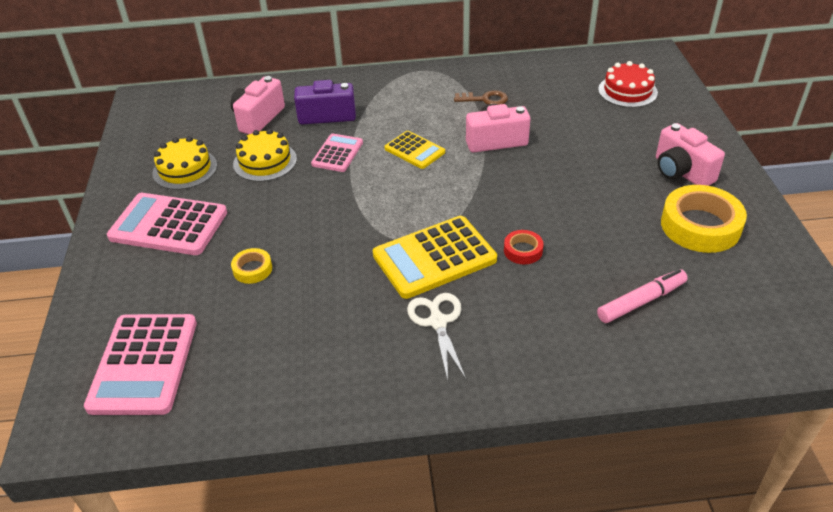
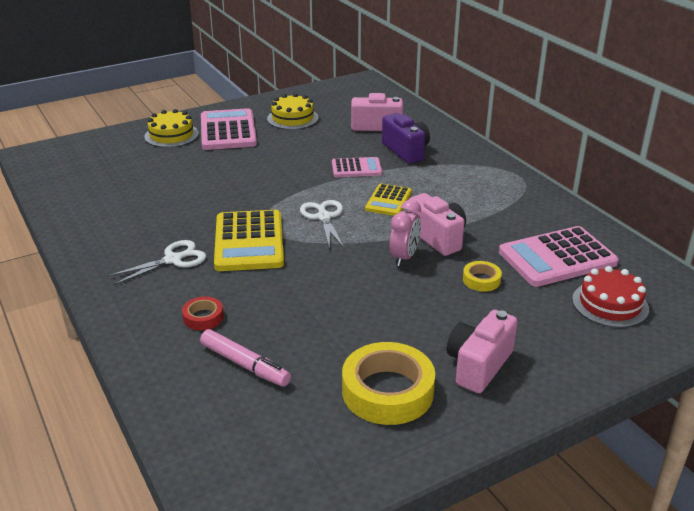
camera: 65 degrees right, 10 degrees down
pink calculator [84,314,197,415] -> pink calculator moved to [499,226,619,287]
yellow tape [231,248,272,284] -> yellow tape moved to [463,261,502,292]
yellow cake [233,129,297,182] -> yellow cake moved to [144,109,199,148]
yellow calculator [373,216,497,299] -> yellow calculator turned 135 degrees counterclockwise [214,210,284,271]
brown key [454,90,508,105] -> none
red tape [504,230,543,264] -> red tape moved to [182,296,224,330]
none -> white scissors [300,200,344,249]
none -> pink clock [390,200,421,266]

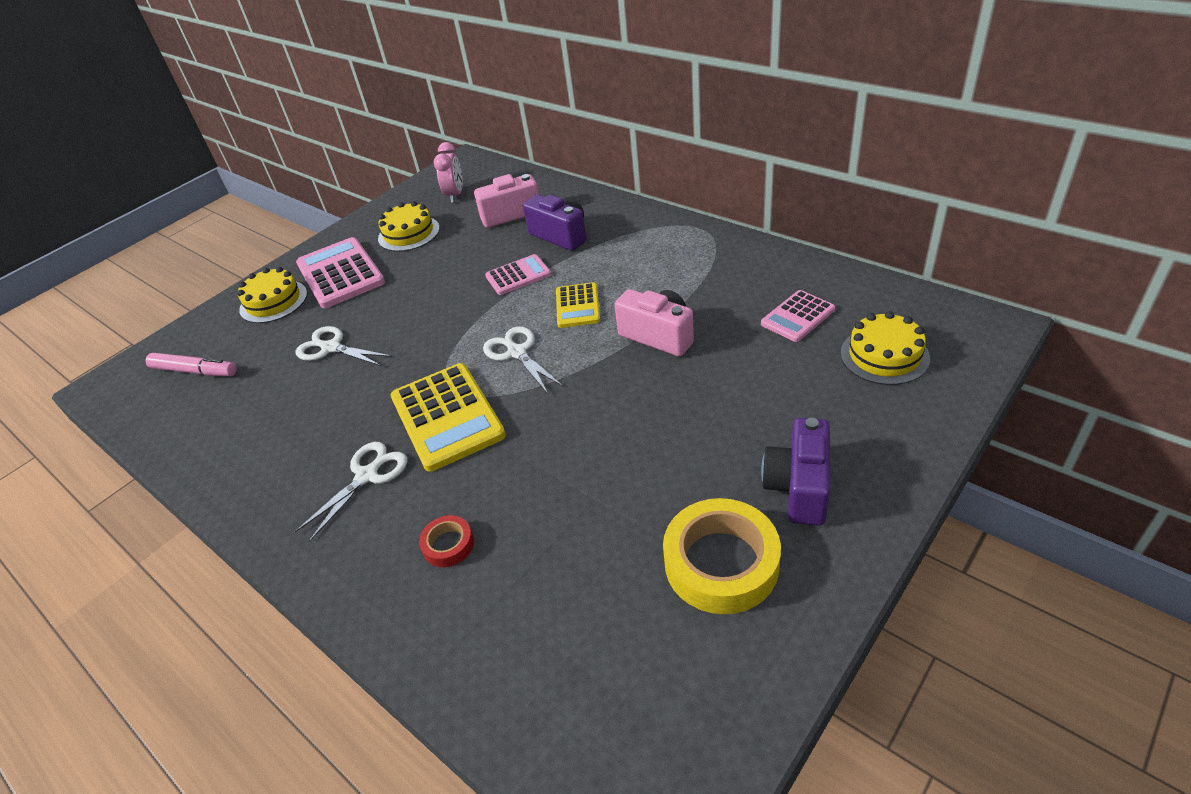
camera: 15 degrees left, 10 degrees up
pink marker [200,329,291,387] -> pink marker moved to [146,353,237,376]
pink clock [390,200,421,266] -> pink clock moved to [434,142,463,203]
pink camera [447,310,518,393] -> purple camera [761,418,830,526]
yellow tape [463,261,502,292] -> none
pink calculator [499,226,619,287] -> pink calculator [761,290,835,342], size x0.57
red cake [572,266,649,328] -> yellow cake [840,311,930,385]
none -> white scissors [295,326,392,366]

